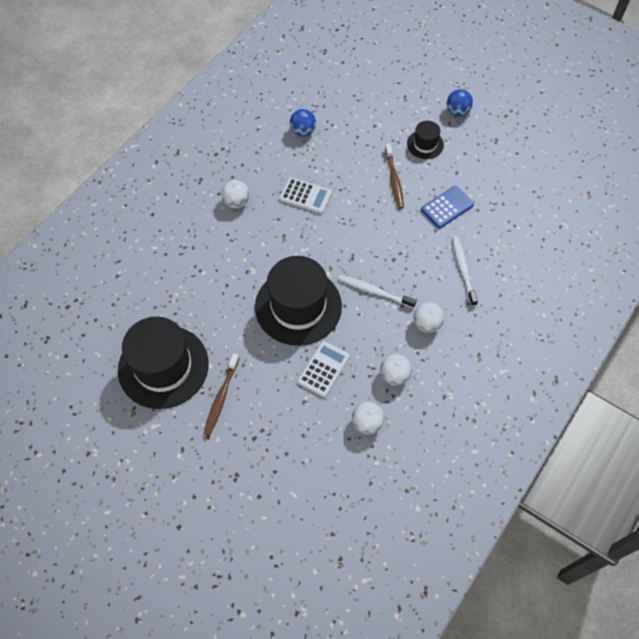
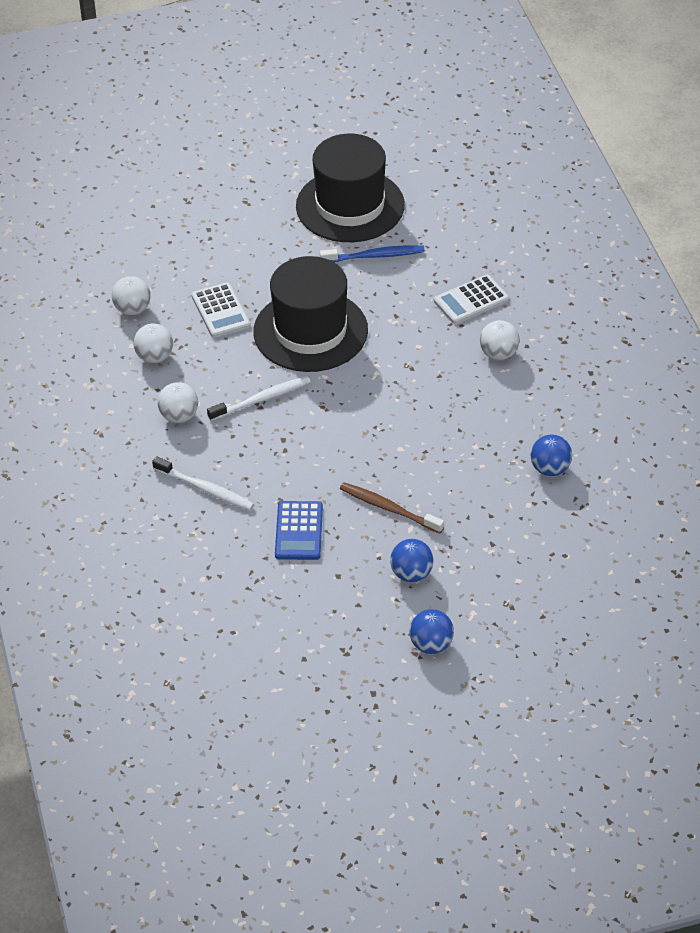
camera: 130 degrees right, 15 degrees down
brown toothbrush [204,353,240,436] -> none
white calculator [279,177,332,214] -> white calculator moved to [434,275,509,324]
black hat [407,121,444,159] -> blue ball [390,539,434,582]
none -> blue toothbrush [320,245,425,262]

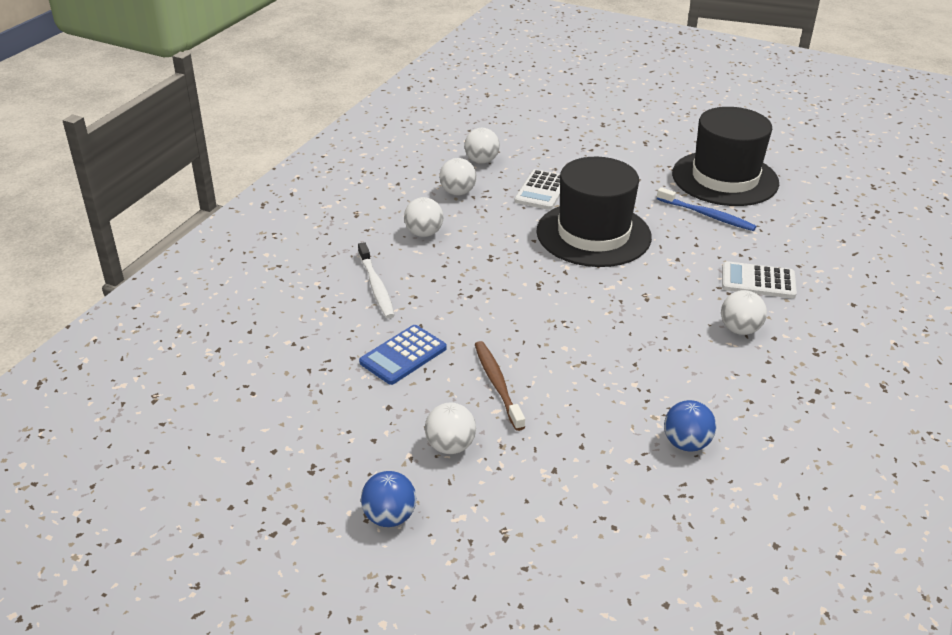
camera: 40 degrees right, 10 degrees down
white toothbrush [207,376,311,421] -> none
blue ball [390,539,434,582] -> white ball [425,402,476,454]

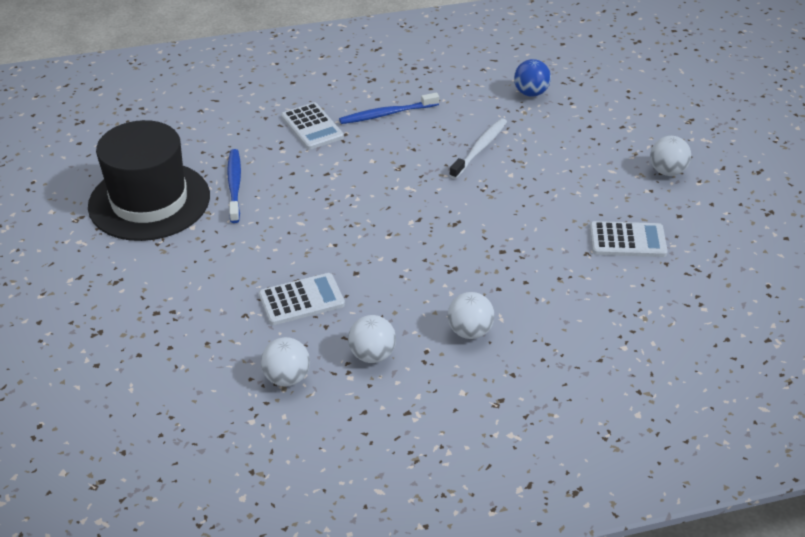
camera: 130 degrees left, 5 degrees up
white toothbrush [358,242,395,319] -> white toothbrush moved to [449,118,507,179]
blue calculator [359,325,447,385] -> white calculator [590,221,668,257]
blue ball [361,471,416,527] -> none
brown toothbrush [475,341,525,431] -> none
black hat [536,157,652,267] -> none
white ball [721,290,767,335] -> blue toothbrush [339,93,439,124]

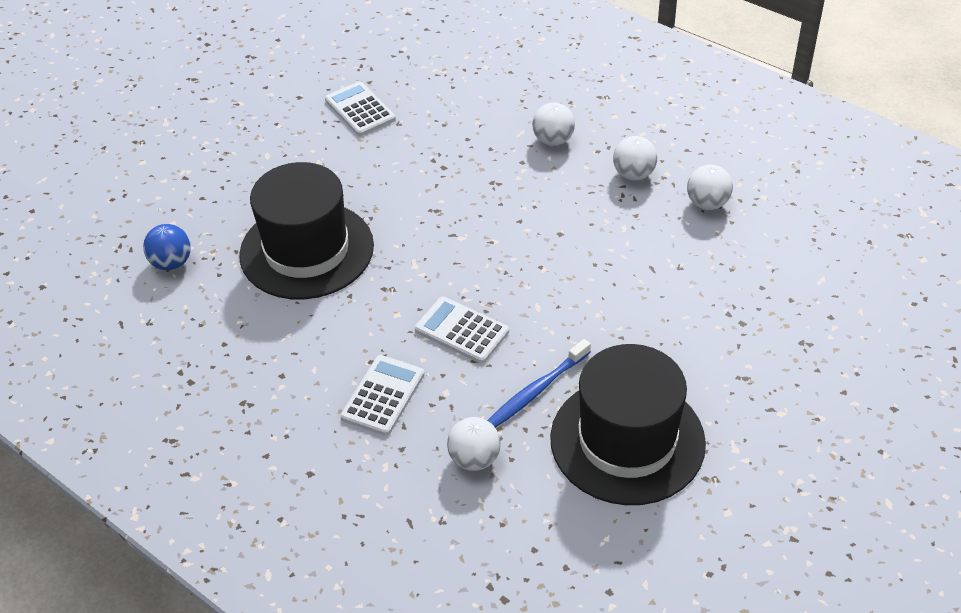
camera: 125 degrees left, 5 degrees up
white calculator [259,273,345,325] -> white calculator moved to [415,297,509,364]
blue toothbrush [339,93,439,124] -> none
white toothbrush [449,118,507,179] -> black hat [239,162,374,299]
white ball [650,136,691,176] -> white ball moved to [447,417,501,471]

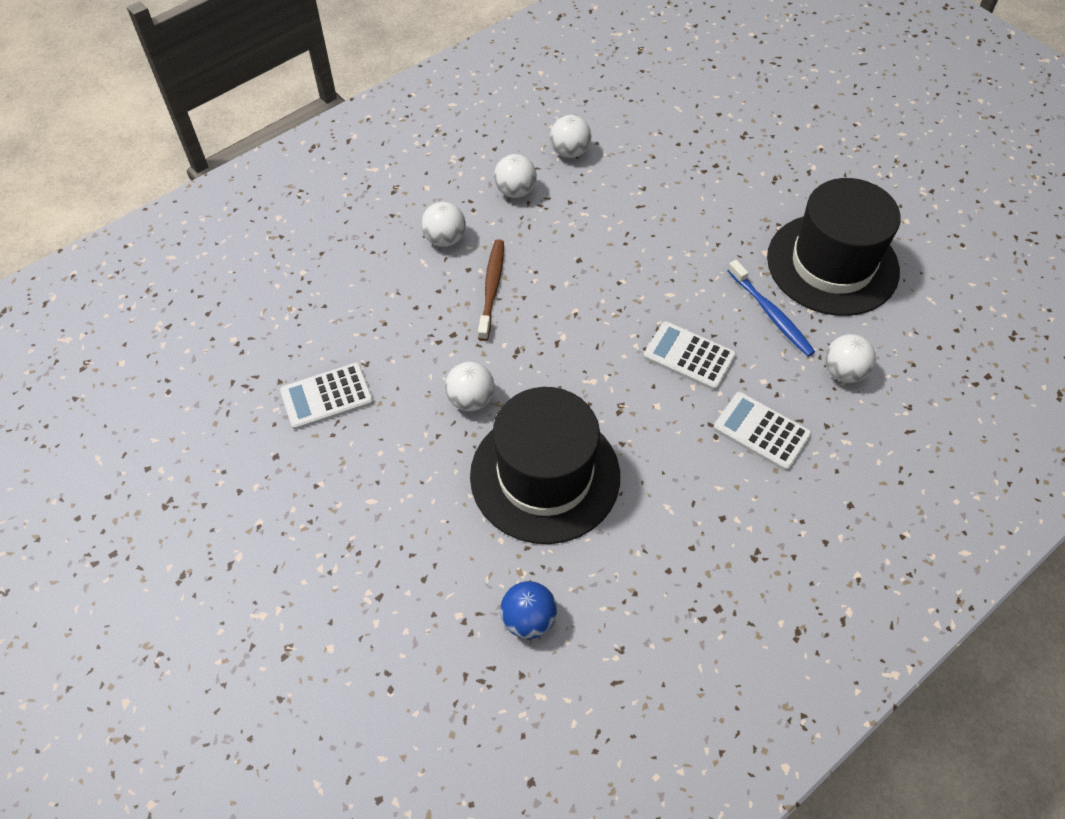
camera: 80 degrees left, 10 degrees up
white calculator [415,297,509,364] -> white calculator turned 75 degrees clockwise [643,321,736,390]
none -> white ball [445,362,495,411]
none -> brown toothbrush [478,239,504,341]

